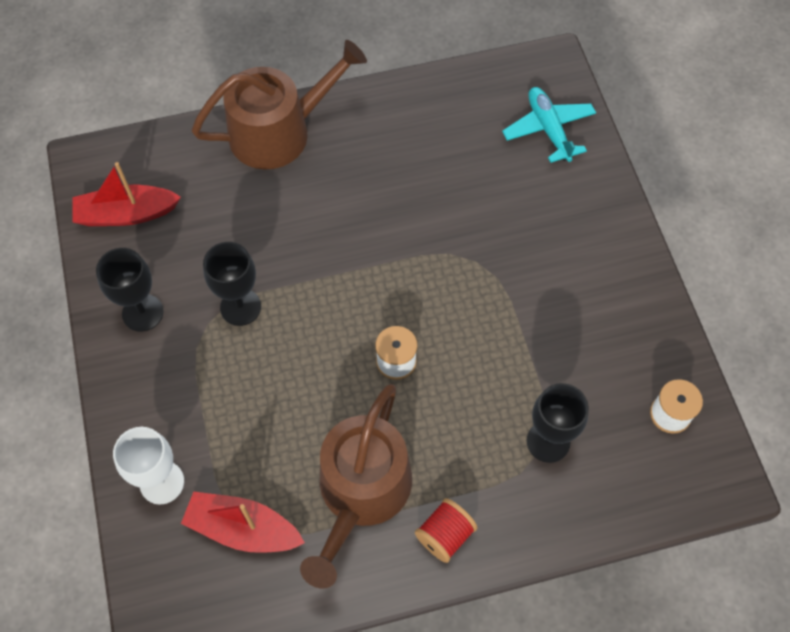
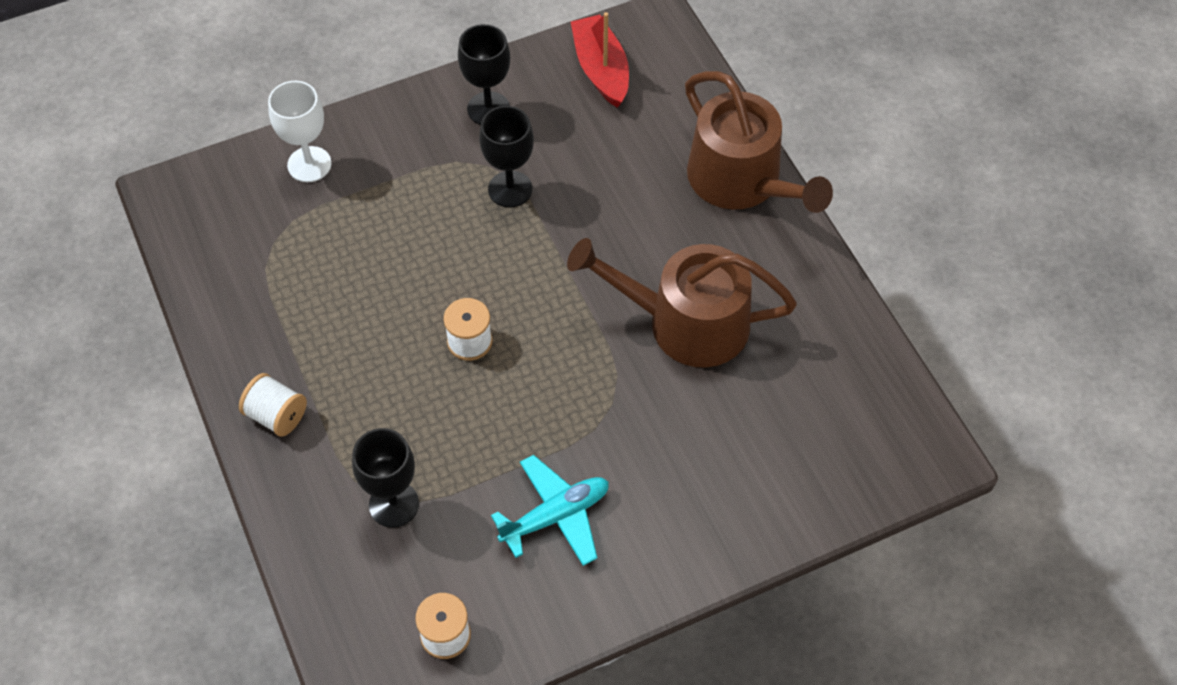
camera: 80 degrees right, 5 degrees down
red boat [181,491,305,553] -> none
brown watering can [300,384,412,588] -> brown watering can moved to [567,238,797,368]
red spool [415,498,478,563] -> white spool [239,373,307,437]
turquoise plane [502,87,596,163] -> turquoise plane moved to [491,455,609,566]

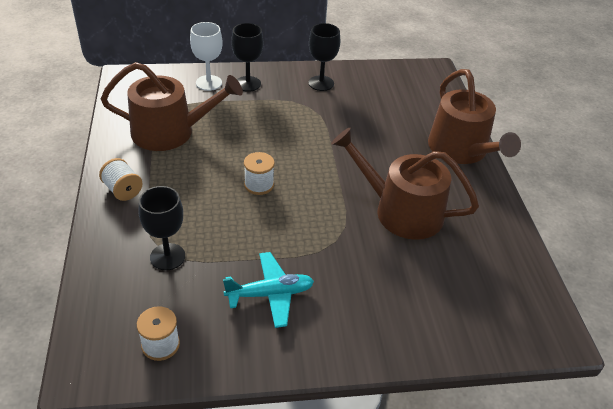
camera: 15 degrees right, 15 degrees down
black goblet [479,106,534,207] -> black goblet moved to [231,23,263,92]
red boat [571,12,629,108] -> none
none -> brown watering can [101,62,243,151]

